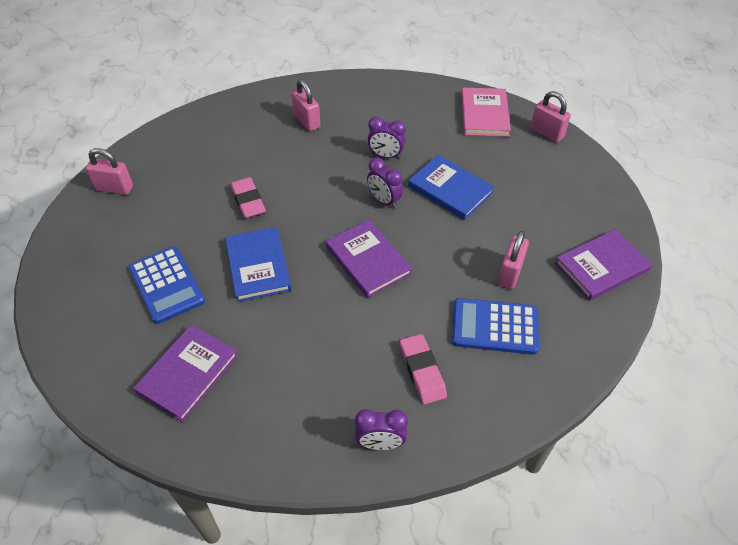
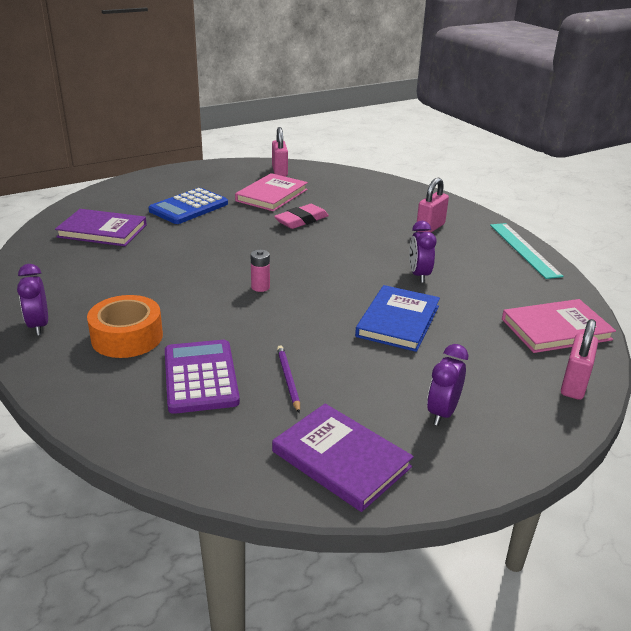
camera: 70 degrees right, 20 degrees down
blue book [225,227,292,302] -> none
purple book [326,220,412,298] -> pink battery [251,250,270,292]
purple clock [367,158,403,209] -> purple clock moved to [427,344,468,426]
pink eraser [400,334,447,404] -> orange tape [87,295,163,358]
blue calculator [452,298,539,355] -> purple calculator [165,340,240,414]
pink padlock [498,231,529,289] -> purple pencil [277,345,300,413]
none -> pink book [235,173,308,211]
none -> turquoise ruler [490,223,564,279]

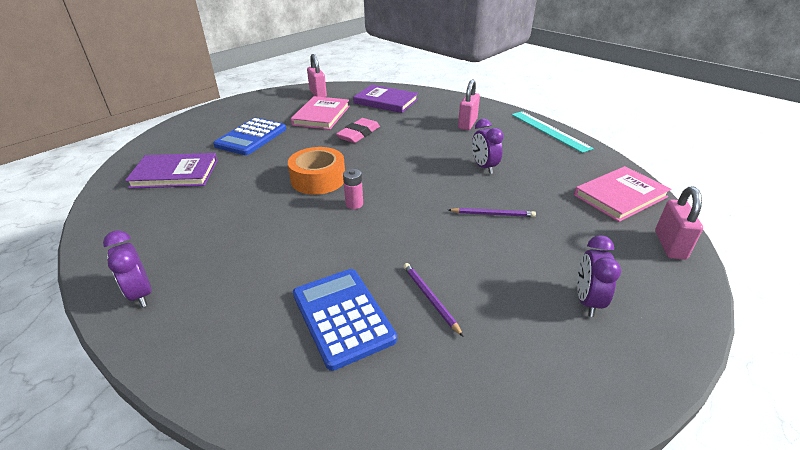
camera: 15 degrees left, 5 degrees up
orange tape [87,295,163,358] -> orange tape moved to [288,147,345,195]
purple calculator [165,340,240,414] -> blue calculator [293,269,397,371]
purple book [272,404,414,512] -> purple book moved to [353,85,418,113]
blue book [355,285,440,352] -> purple pencil [449,208,536,217]

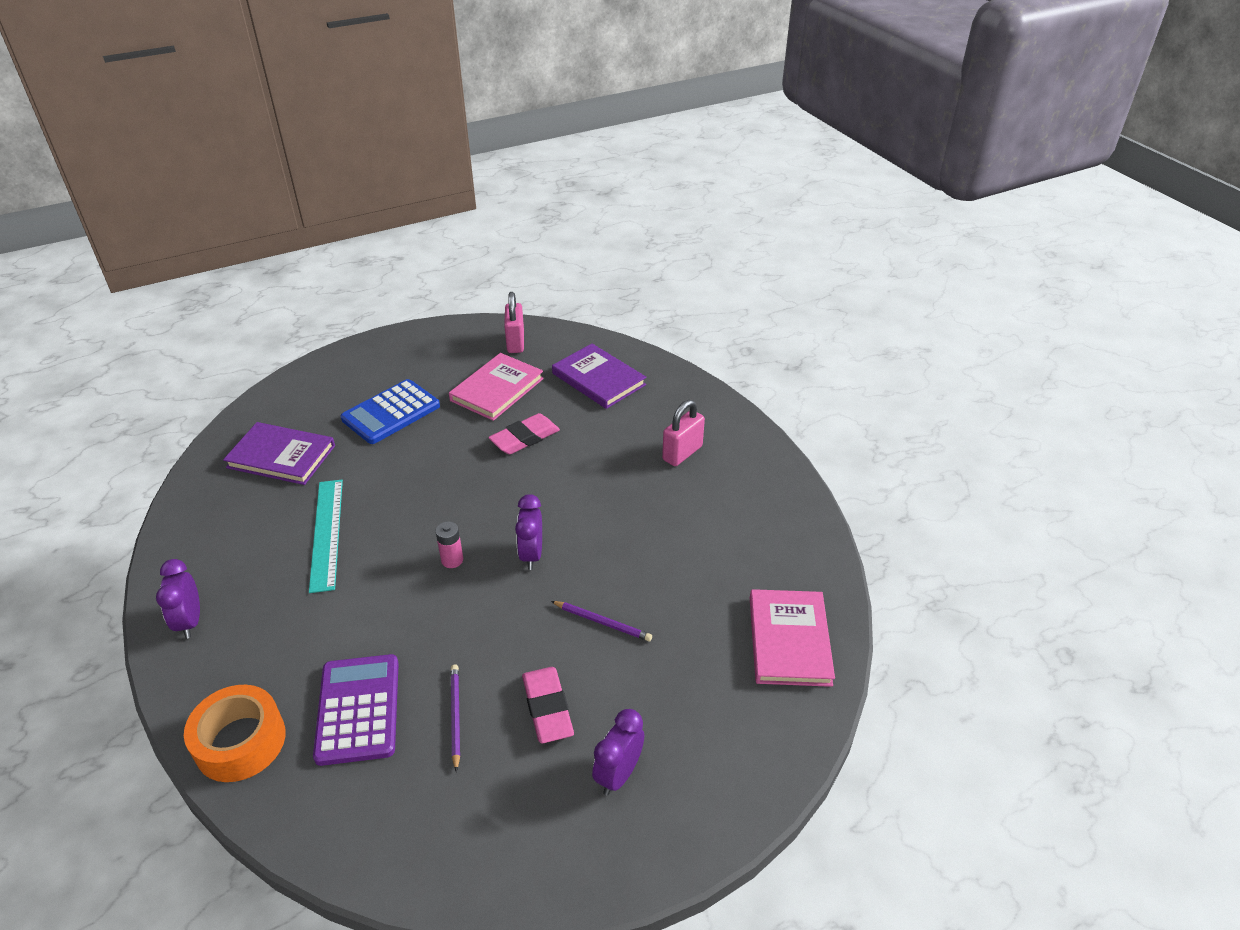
camera: 20 degrees right, 5 degrees up
orange tape [288,147,345,195] -> orange tape moved to [184,685,286,782]
blue calculator [293,269,397,371] -> purple calculator [313,654,399,766]
purple clock [472,119,504,174] -> purple clock moved to [515,494,542,570]
turquoise ruler [511,111,594,153] -> turquoise ruler moved to [309,480,343,593]
pink book [574,166,671,222] -> pink book turned 75 degrees counterclockwise [750,589,835,687]
pink padlock [655,187,703,260] -> none
none -> pink eraser [522,667,574,743]

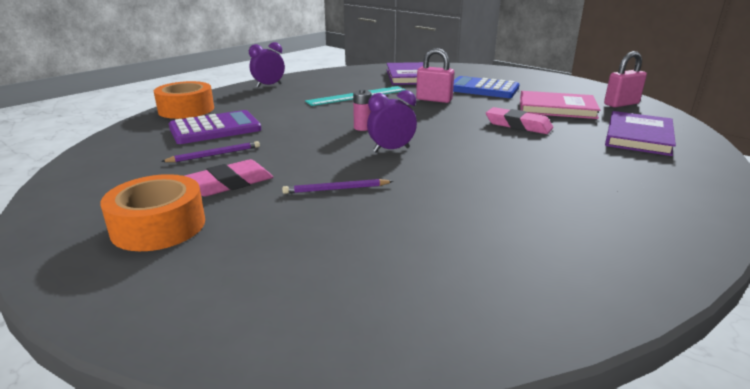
camera: 70 degrees right, 15 degrees down
purple pencil [551,601,652,641] -> purple pencil turned 75 degrees clockwise [282,179,393,194]
purple clock [592,709,644,795] -> orange tape [100,174,205,251]
pink padlock [662,400,705,466] -> pink padlock moved to [416,48,455,103]
pink book [750,589,835,687] -> none

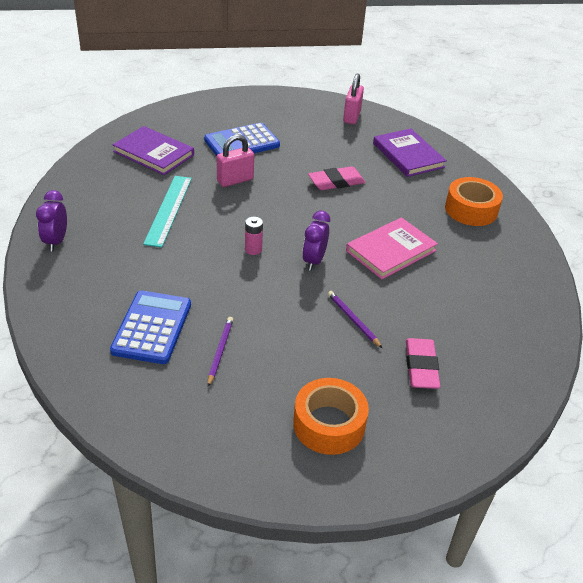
camera: 55 degrees left, 15 degrees up
orange tape [154,81,214,119] -> orange tape moved to [445,177,503,226]
purple calculator [169,110,262,144] -> blue calculator [110,290,191,364]
pink eraser [184,159,273,197] -> pink eraser moved to [406,338,440,389]
purple pencil [282,179,393,194] -> purple pencil turned 120 degrees clockwise [328,291,382,348]
pink book [520,91,600,119] -> pink book moved to [346,217,438,279]

